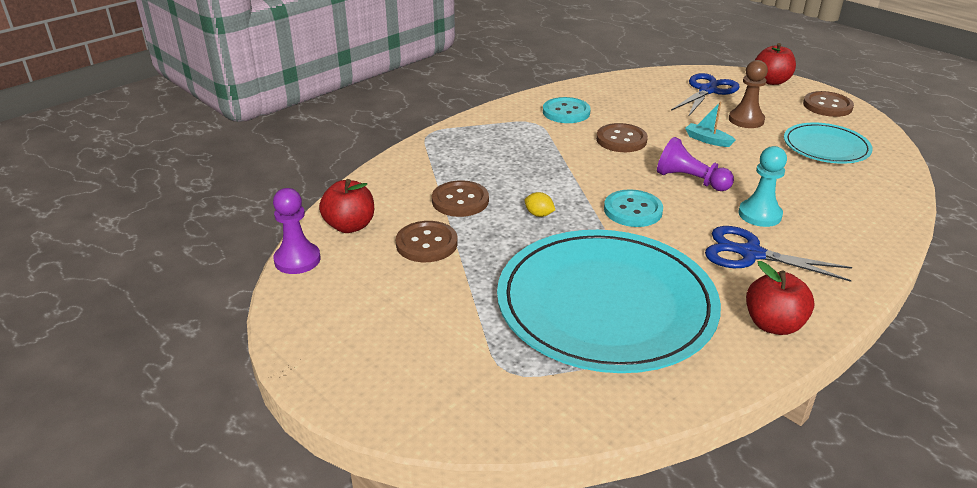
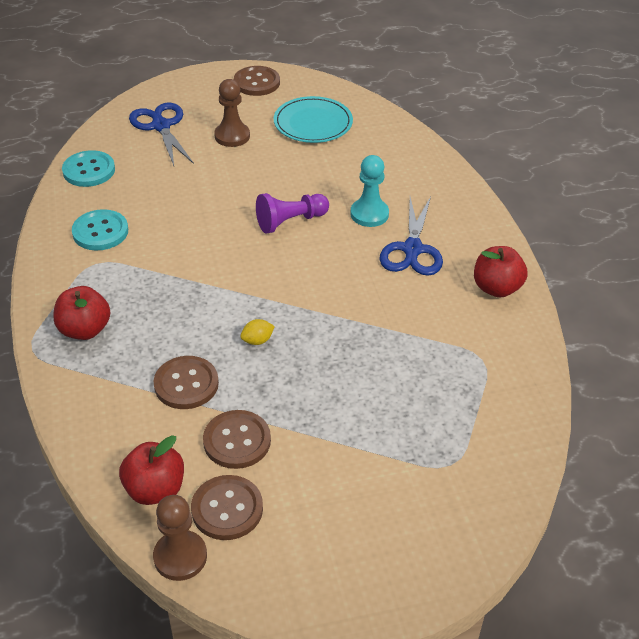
camera: 60 degrees left, 10 degrees up
purple pawn [273,188,321,274] -> brown pawn [153,495,207,581]
turquoise plate [497,230,721,373] -> none
brown button [596,123,648,152] -> brown button moved to [191,475,263,540]
turquoise button [604,189,663,227] -> turquoise button moved to [62,150,115,187]
turquoise boat [685,102,736,147] -> none
blue scissors [705,226,852,282] -> blue scissors turned 45 degrees counterclockwise [379,197,443,276]
red apple [755,43,796,85] -> red apple moved to [53,286,110,340]

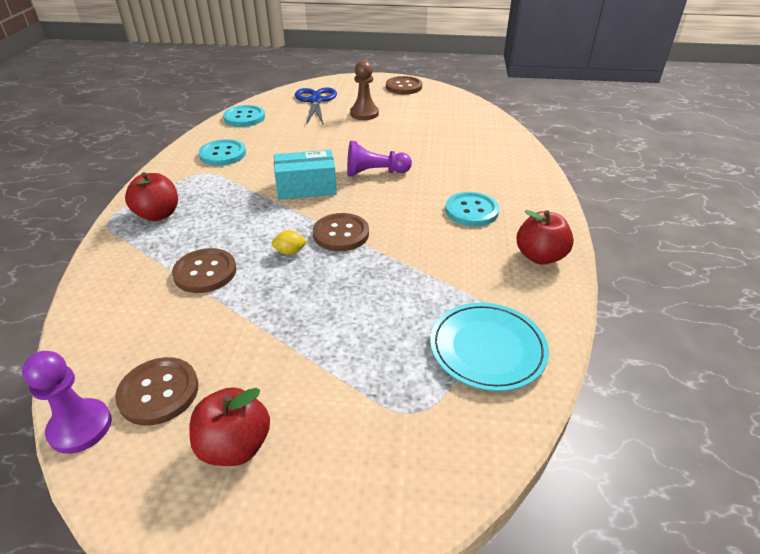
camera: 20 degrees right, 5 degrees down
red apple [119,435,184,505] -> red apple moved to [189,387,270,466]
brown pawn [153,495,207,581] -> purple pawn [22,351,112,454]
brown button [203,410,271,469] -> brown button moved to [313,213,369,251]
turquoise plate [274,96,353,143] -> turquoise plate moved to [430,303,549,391]
turquoise pawn [350,155,389,227] -> none
blue scissors [379,197,443,276] -> turquoise button [445,192,499,226]
none -> turquoise box [274,150,337,200]

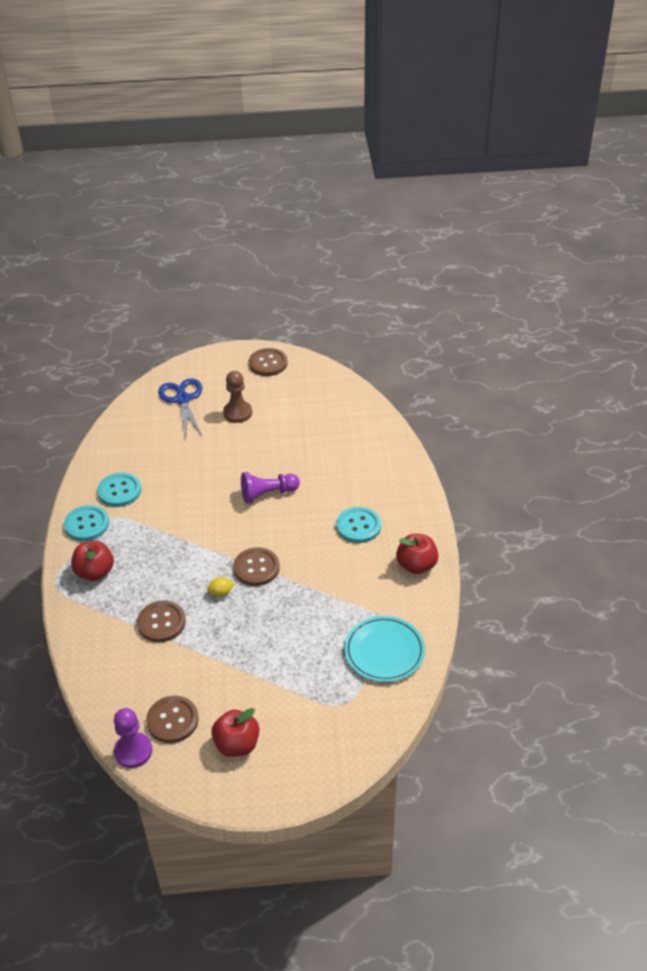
camera: 10 degrees left, 5 degrees up
turquoise button [223,105,265,127] -> turquoise button moved to [64,505,109,541]
turquoise box [274,150,337,200] -> none

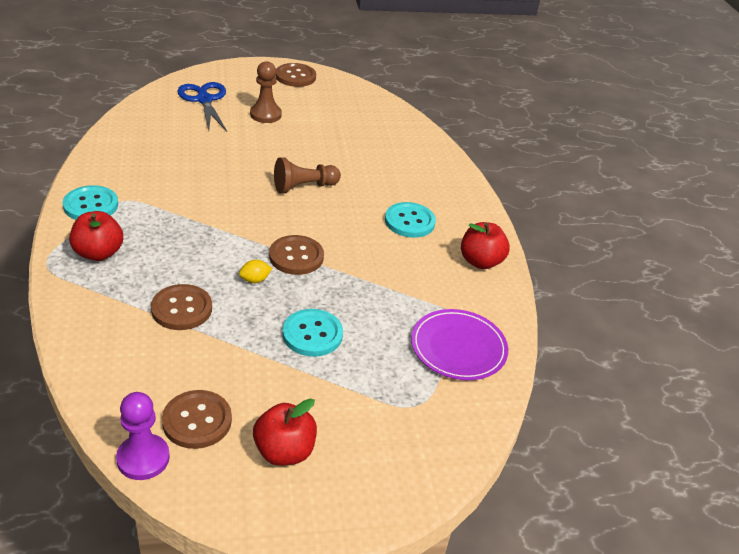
camera: 10 degrees left, 5 degrees down
turquoise button [97,472,141,507] -> turquoise button moved to [282,309,343,357]
purple pawn [241,472,300,504] -> brown pawn [274,157,341,194]
turquoise plate [344,616,425,682] -> purple plate [411,309,508,380]

